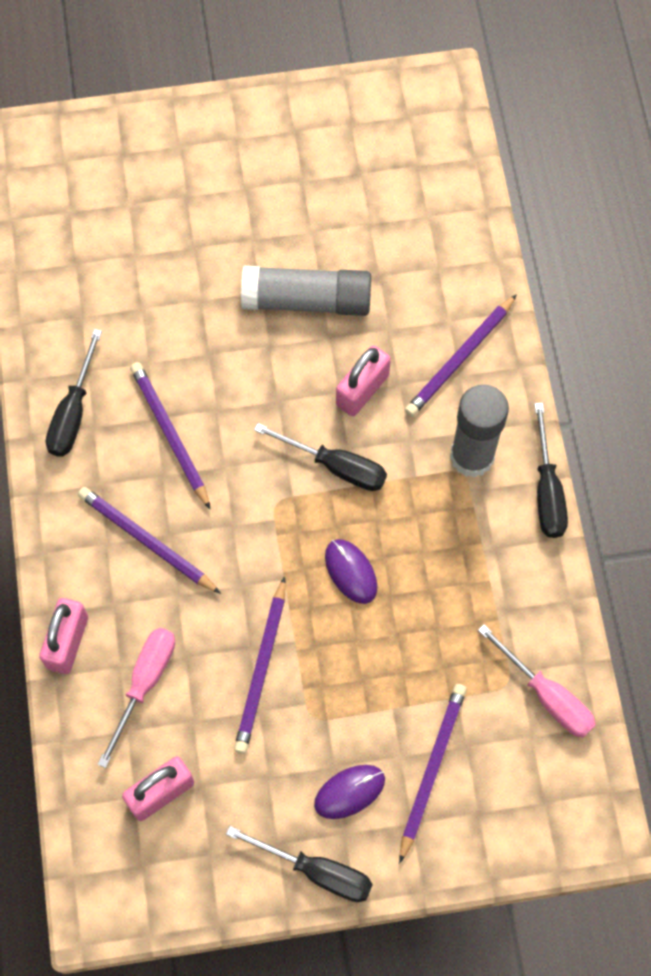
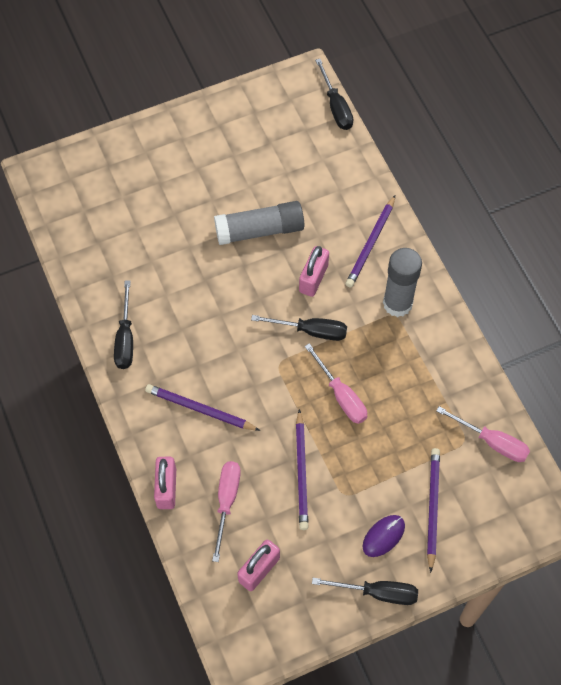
camera: 15 degrees left, 5 degrees down
purple pencil [130,362,210,509] -> none
purple mouse [325,539,377,604] -> pink screwdriver [305,343,367,424]
black screwdriver [534,403,568,538] -> black screwdriver moved to [315,59,353,130]

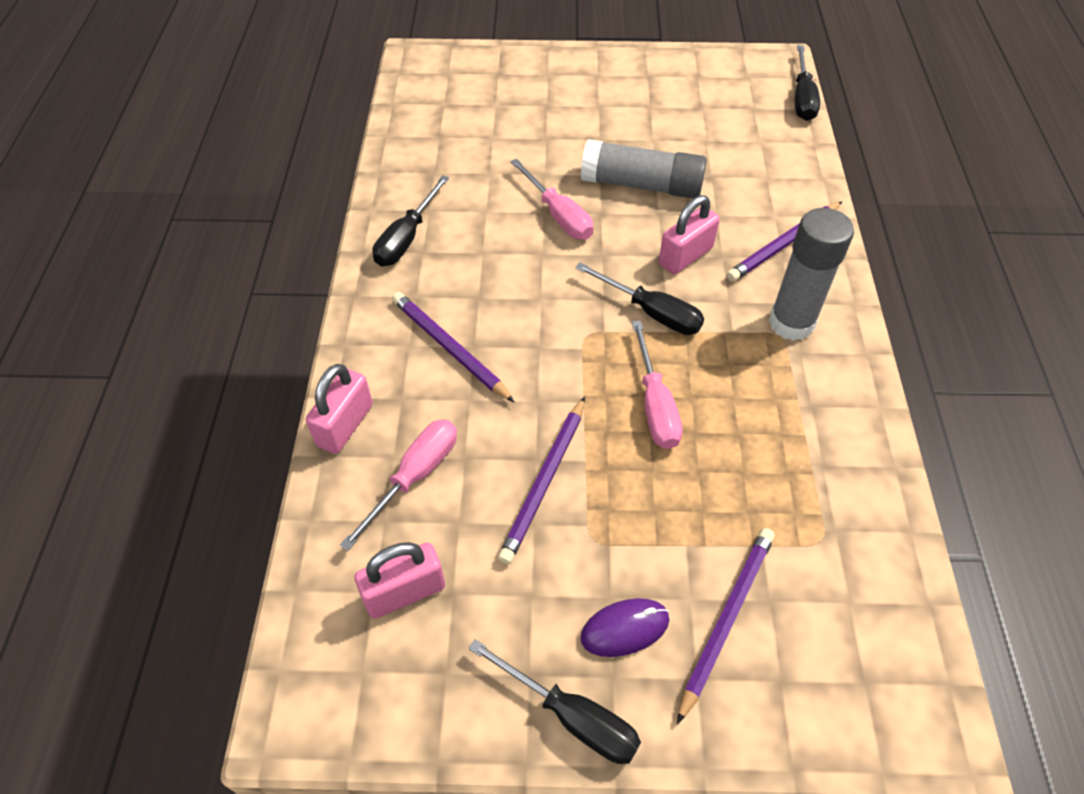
camera: 25 degrees right, 10 degrees down
pink screwdriver [436,406,530,462] -> pink screwdriver moved to [510,159,594,239]

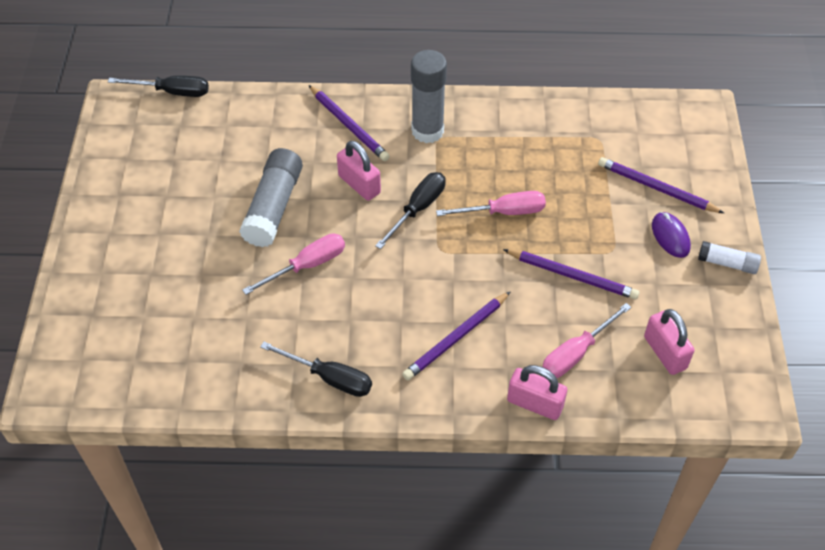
camera: 90 degrees left, 0 degrees up
pink screwdriver [340,419,457,551] -> pink screwdriver turned 75 degrees counterclockwise [542,303,631,378]
black screwdriver [469,639,641,764] -> white glue stick [698,241,761,274]

